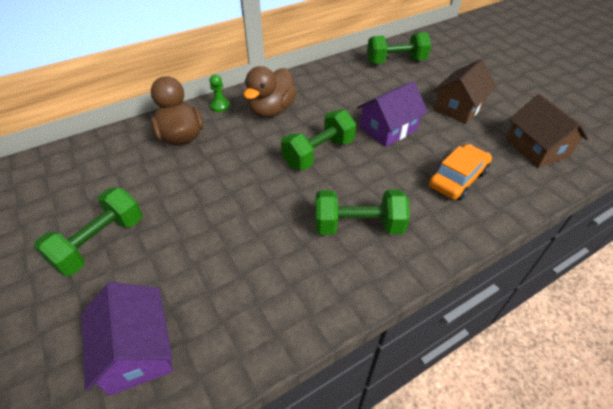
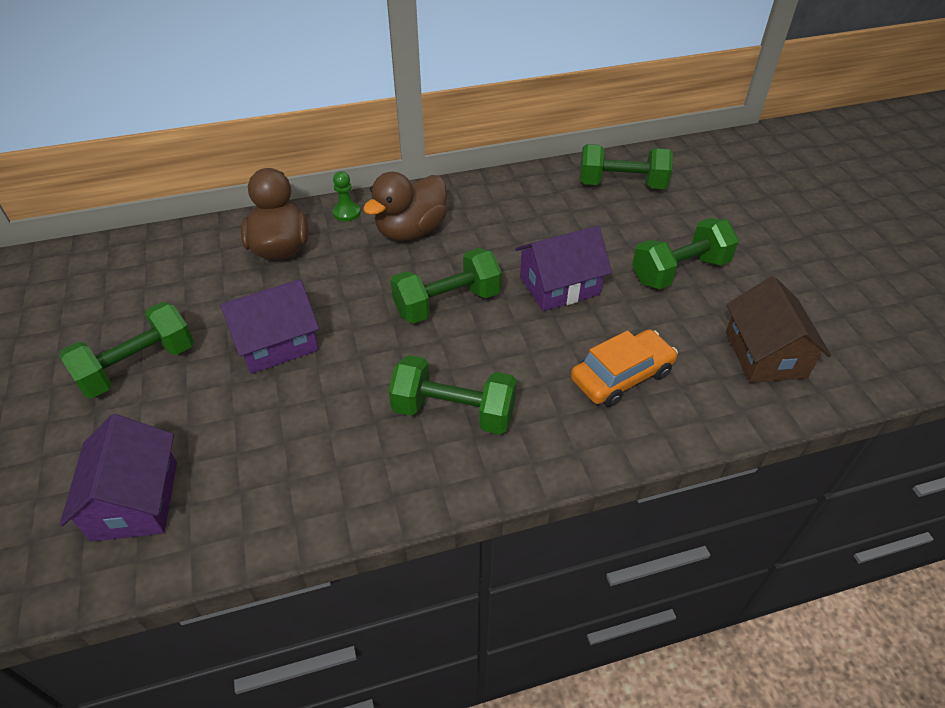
camera: 15 degrees right, 0 degrees up
brown house [433,59,497,124] -> green dumbbell [632,218,739,289]
none -> purple house [220,279,319,374]

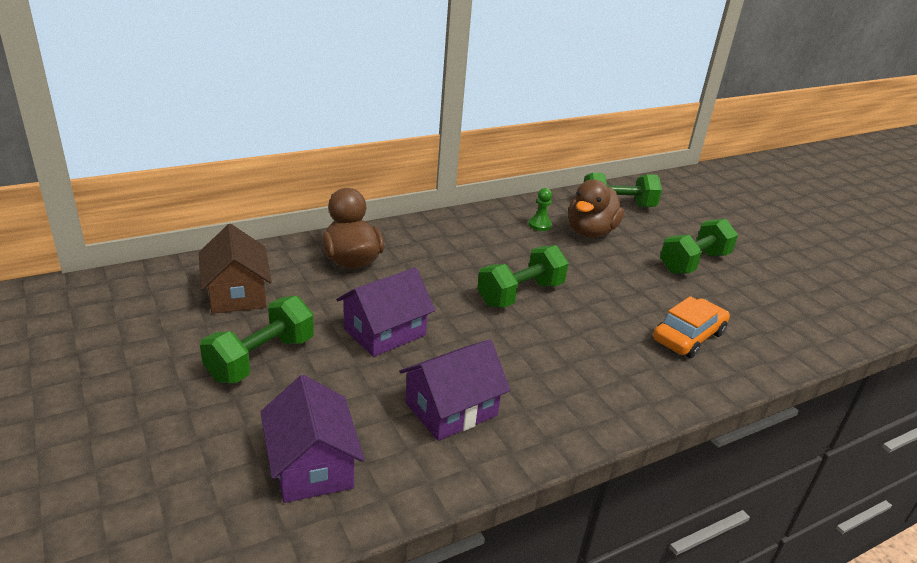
camera: 15 degrees left, 15 degrees down
green pawn [333,171,361,222] -> green pawn moved to [529,188,552,231]
brown duck [363,172,447,241] -> brown duck moved to [568,179,624,238]
green dumbbell [389,355,517,434] -> none
purple house [515,226,612,311] -> purple house moved to [399,339,511,441]
brown house [726,276,831,383] -> brown house moved to [199,224,272,314]

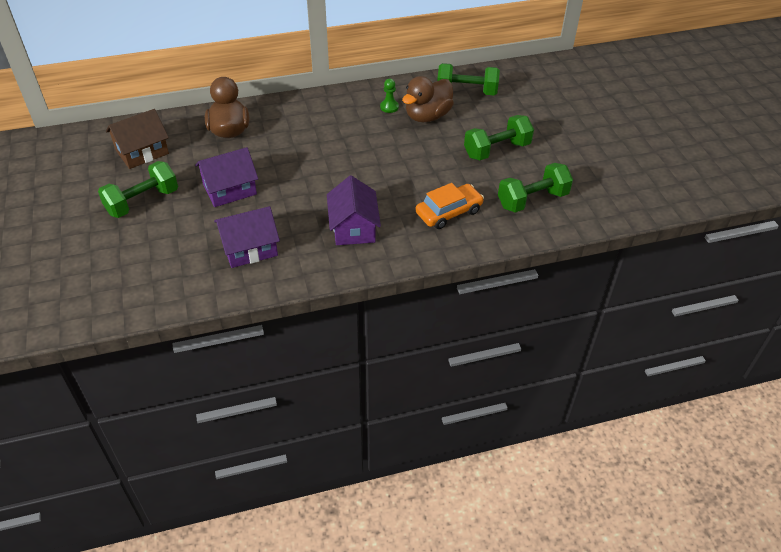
camera: 15 degrees right, 15 degrees up
brown house [199,224,272,314] -> brown house turned 60 degrees clockwise [106,109,169,169]
purple house [260,375,364,503] -> purple house moved to [327,176,381,245]
green dumbbell [477,245,569,308] -> green dumbbell moved to [498,163,573,213]

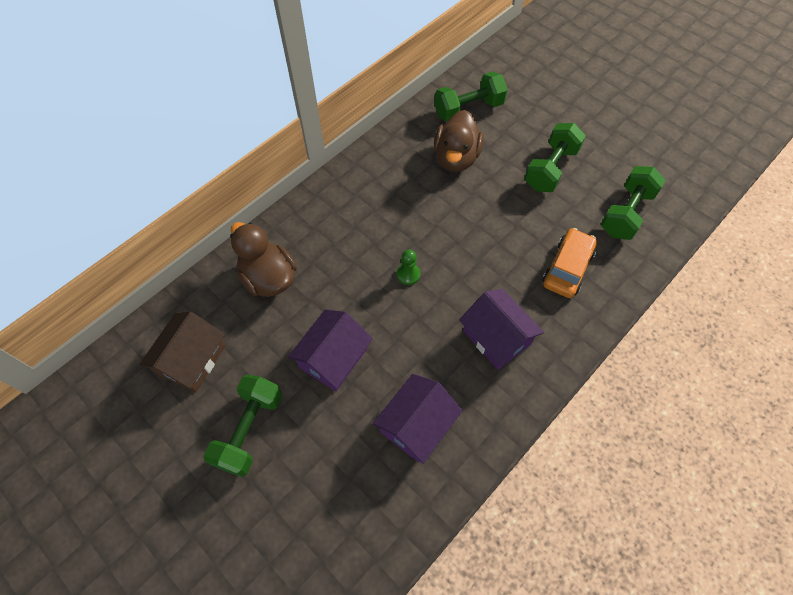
camera: 30 degrees left, 15 degrees up
green pawn [380,79,399,113] -> green pawn moved to [397,250,420,285]

